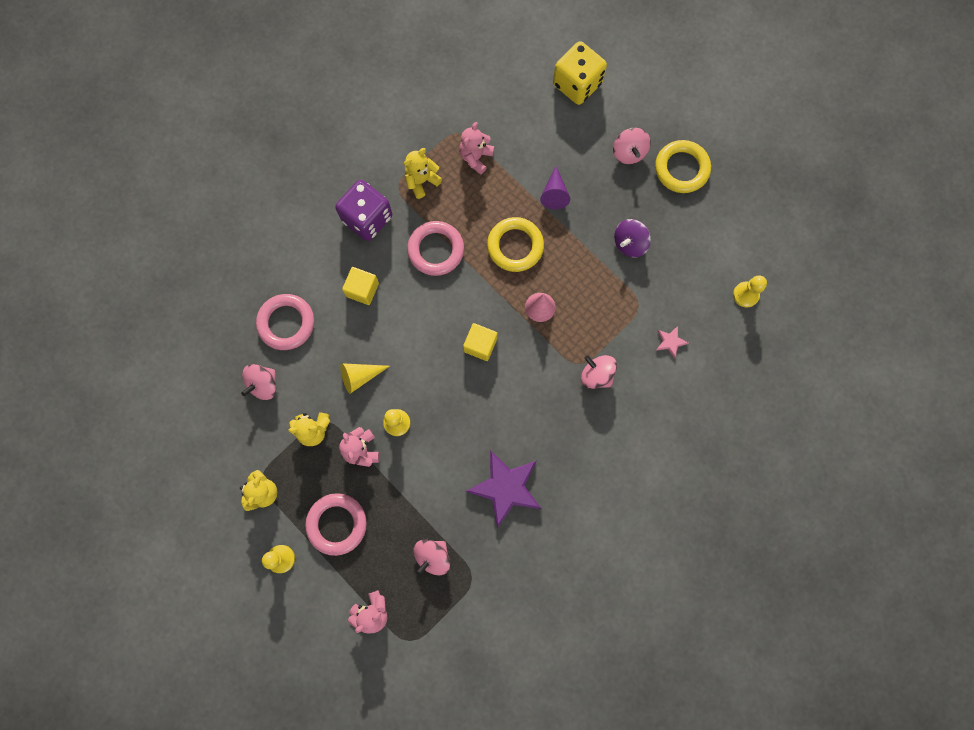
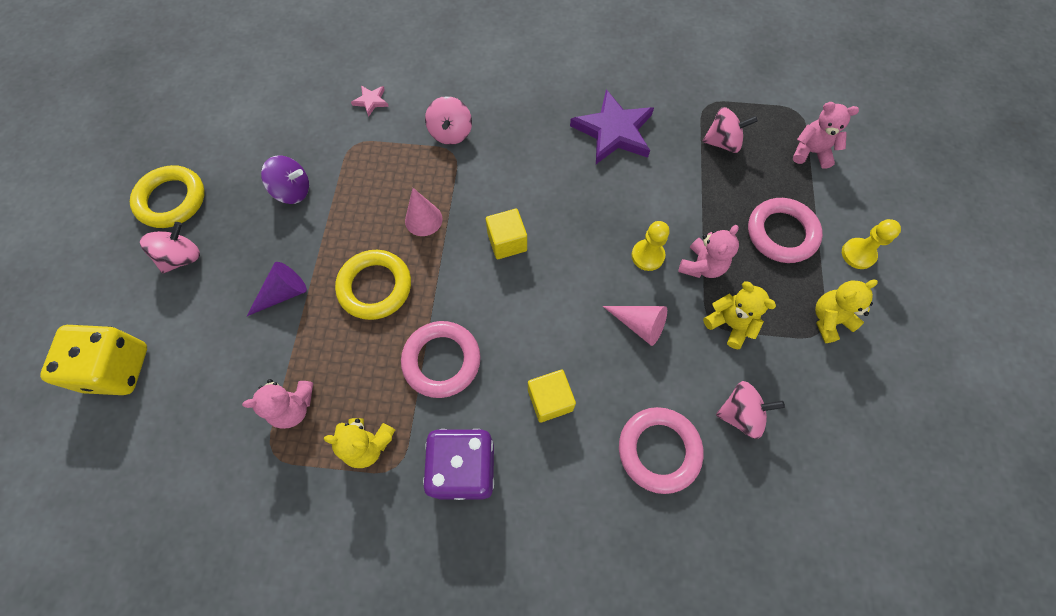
camera: 130 degrees left, 10 degrees down
yellow cone [340,363,390,394] -> pink cone [603,306,667,346]
yellow pawn [733,275,767,308] -> none

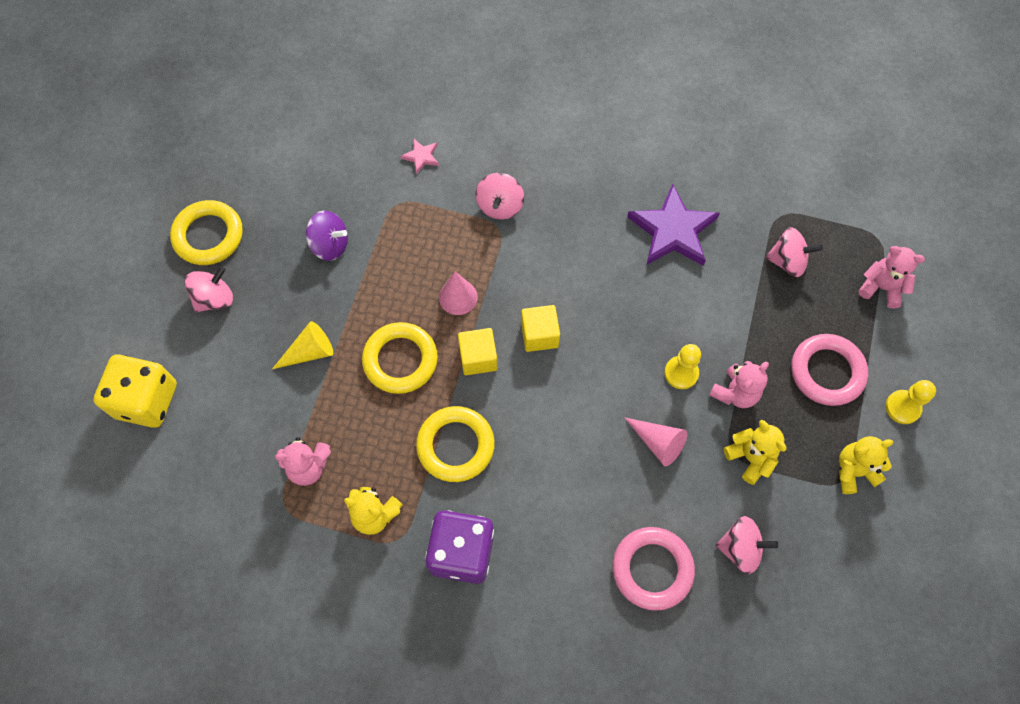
camera: 10 degrees right, 0 degrees up
purple cone [247,262,307,316] -> yellow cone [272,321,333,369]
pink ring [401,321,481,398] -> yellow ring [416,406,495,482]
yellow cube [528,370,576,423] -> yellow cube moved to [458,328,497,375]

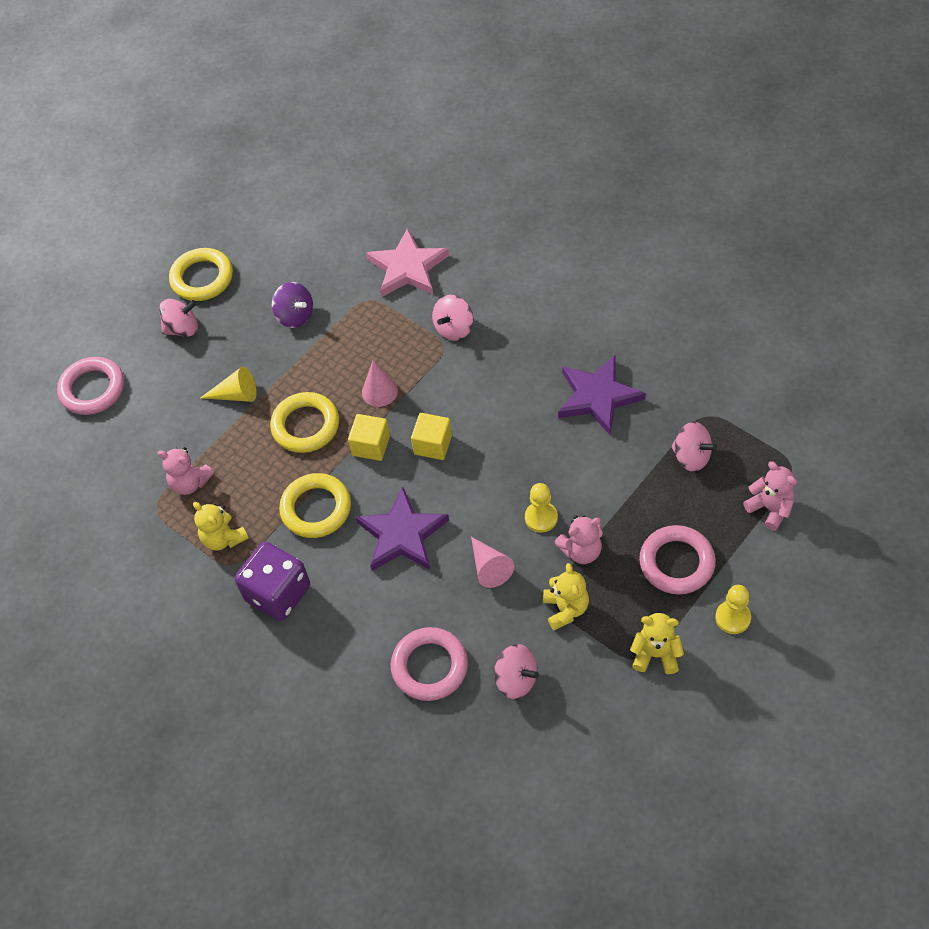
camera: 30 degrees right, 10 degrees down
yellow dice [93,354,177,428] -> pink ring [57,357,124,415]
pink star [401,139,439,174] -> pink star [366,228,449,297], size x2.25
none -> purple star [355,487,449,571]

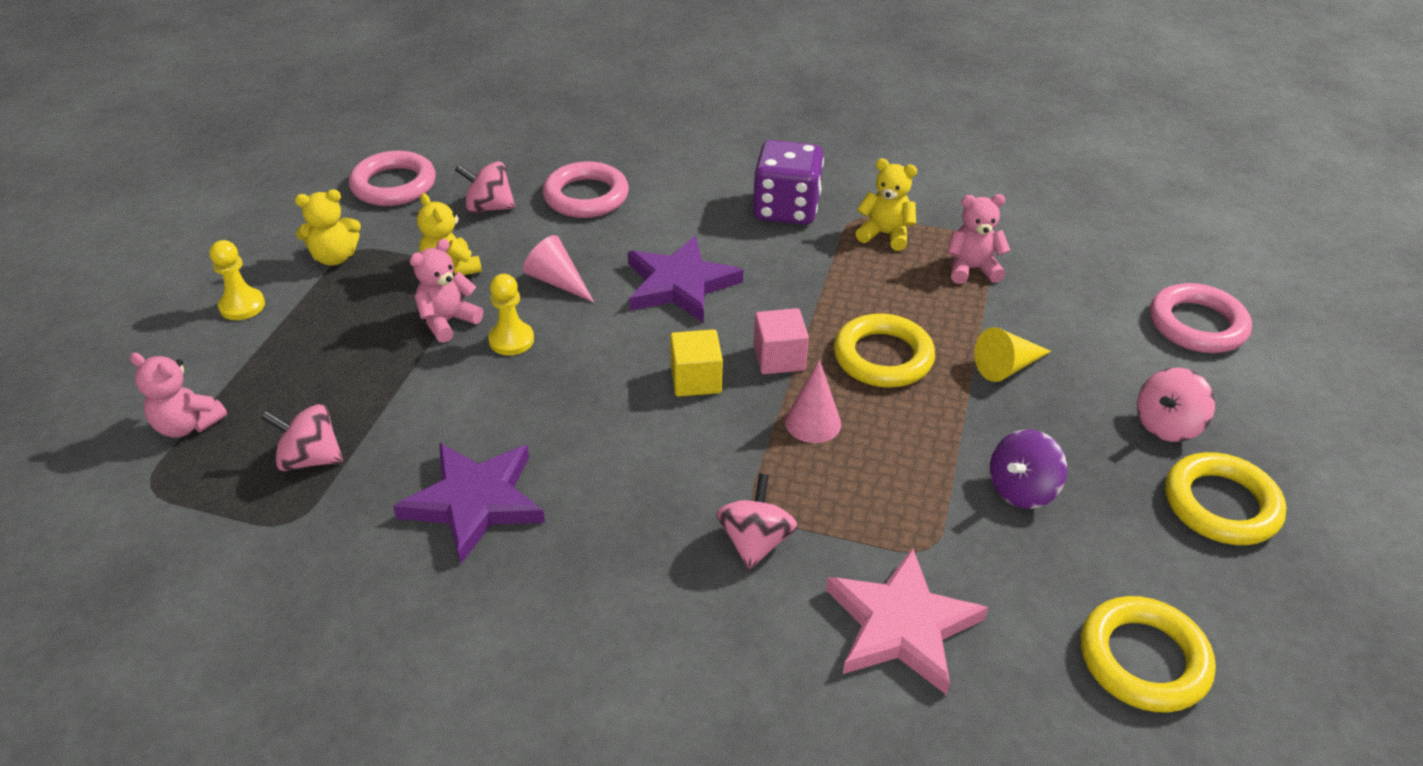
camera: 150 degrees right, 15 degrees down
purple spinning top [272,282,313,328] -> purple spinning top turned 60 degrees counterclockwise [990,429,1067,509]
yellow ring [279,473,351,538] -> yellow ring moved to [1081,596,1216,713]
yellow cube [348,414,390,461] -> pink cube [754,308,809,374]
pink ring [639,525,716,594] -> pink ring moved to [349,151,436,206]

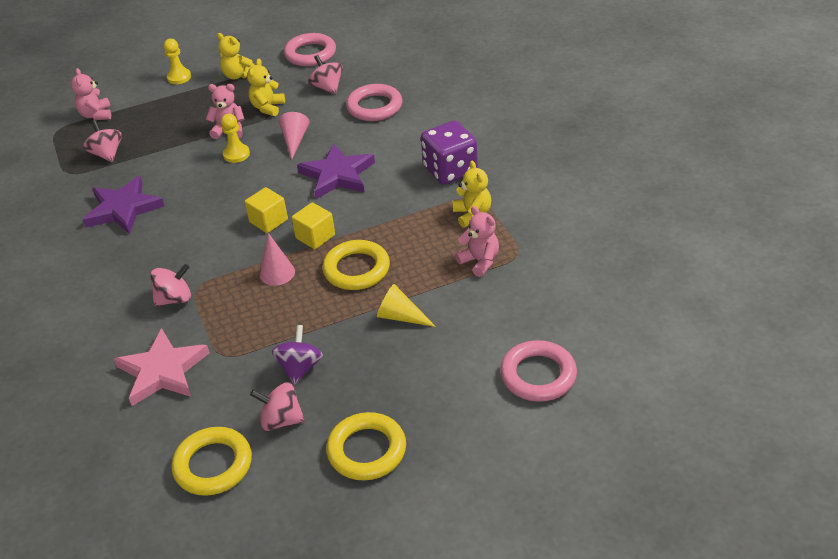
camera: 55 degrees right, 0 degrees up
pink cube [754,308,809,374] -> yellow cube [292,202,335,249]
purple spinning top [990,429,1067,509] -> purple spinning top turned 90 degrees clockwise [272,325,323,384]
pink spinning top [1137,368,1215,442] -> pink spinning top moved to [250,382,305,431]

